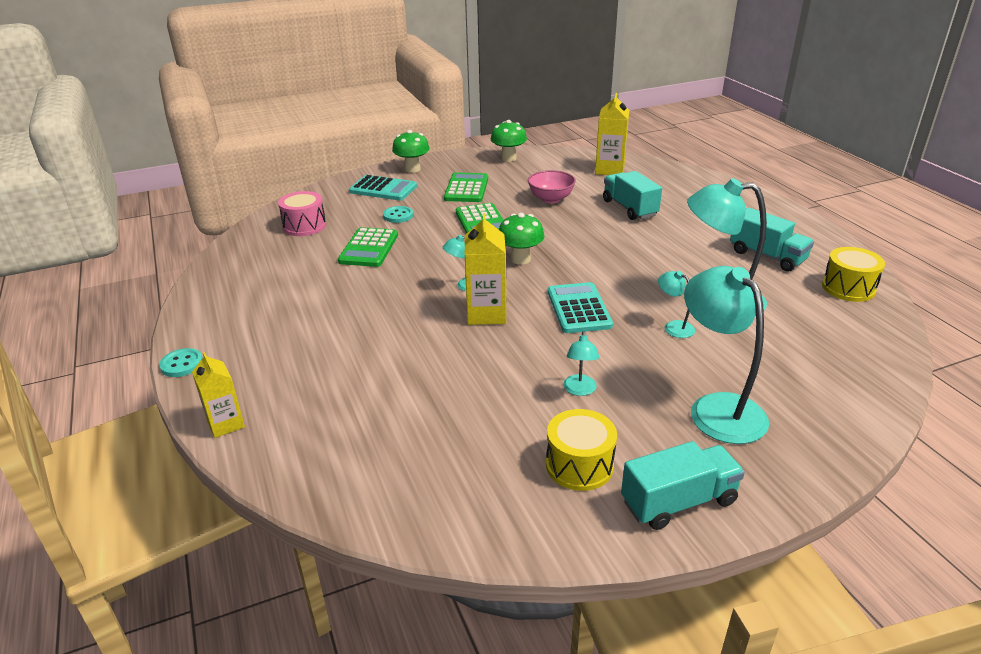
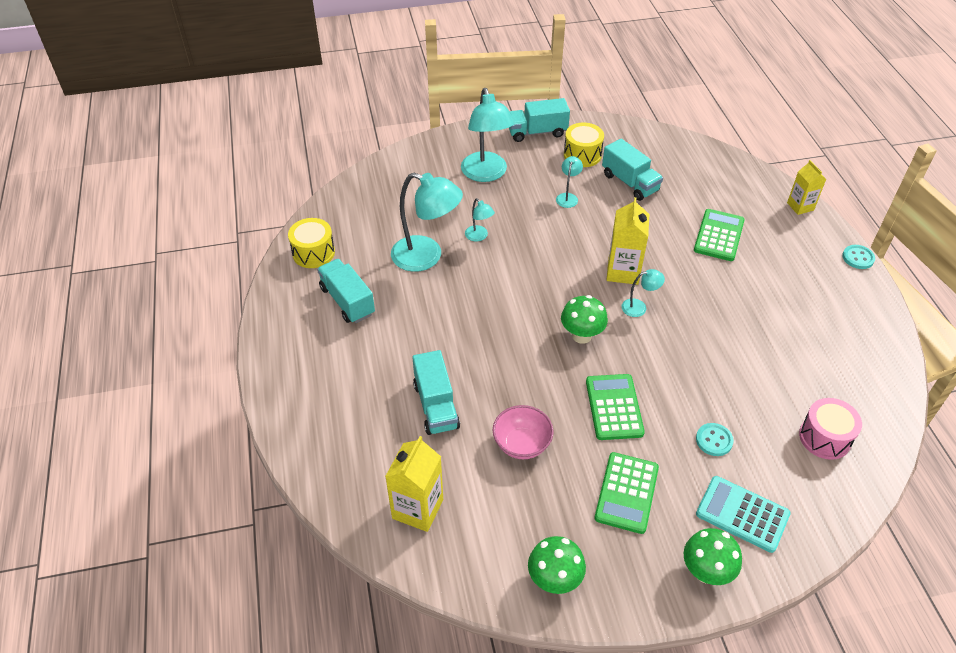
camera: 170 degrees left, 15 degrees up
green calculator [338,227,398,267] -> green calculator moved to [694,209,745,261]
turquoise calculator [548,282,613,333] -> none
none -> turquoise truck [602,139,663,201]

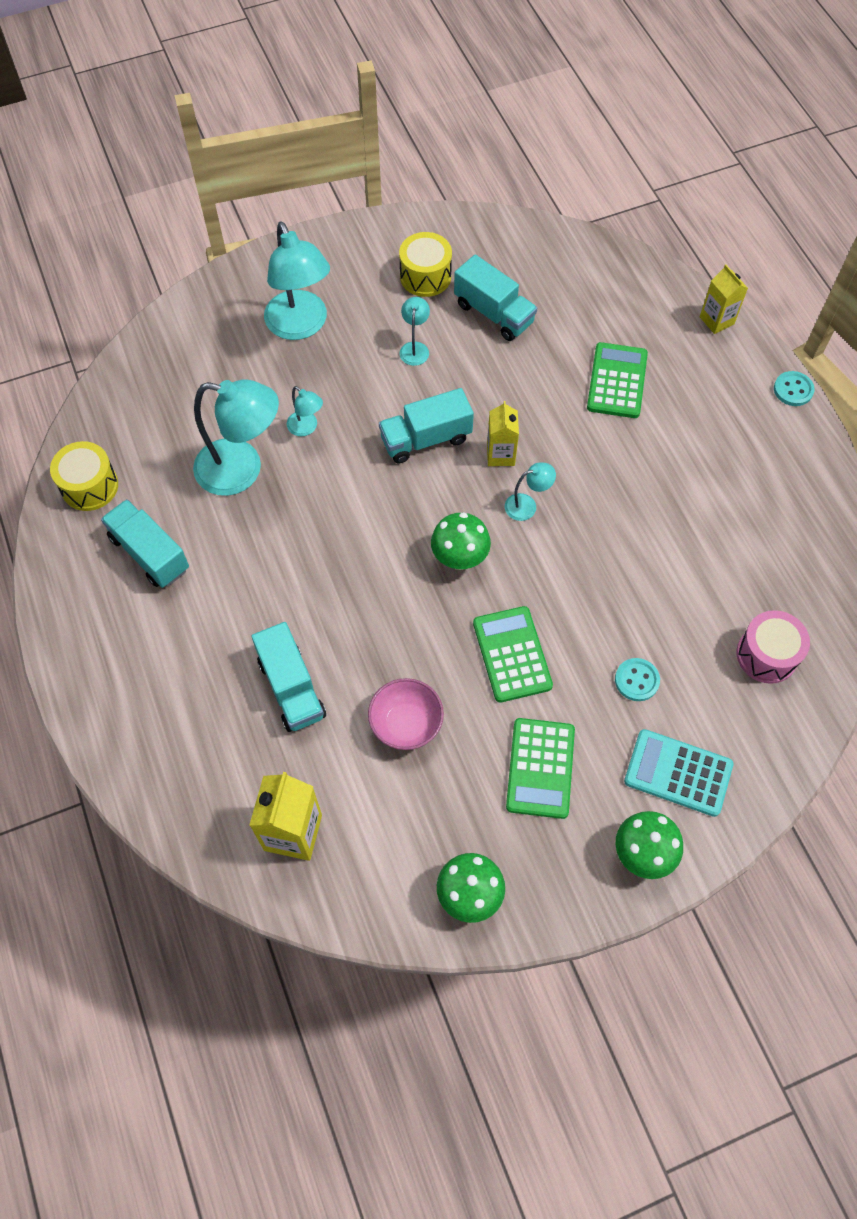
camera: 10 degrees left, 15 degrees up
turquoise truck [509,98,570,142] -> turquoise truck moved to [379,388,474,463]
yellow carton [607,197,649,285] -> yellow carton [487,401,519,466], size x0.66

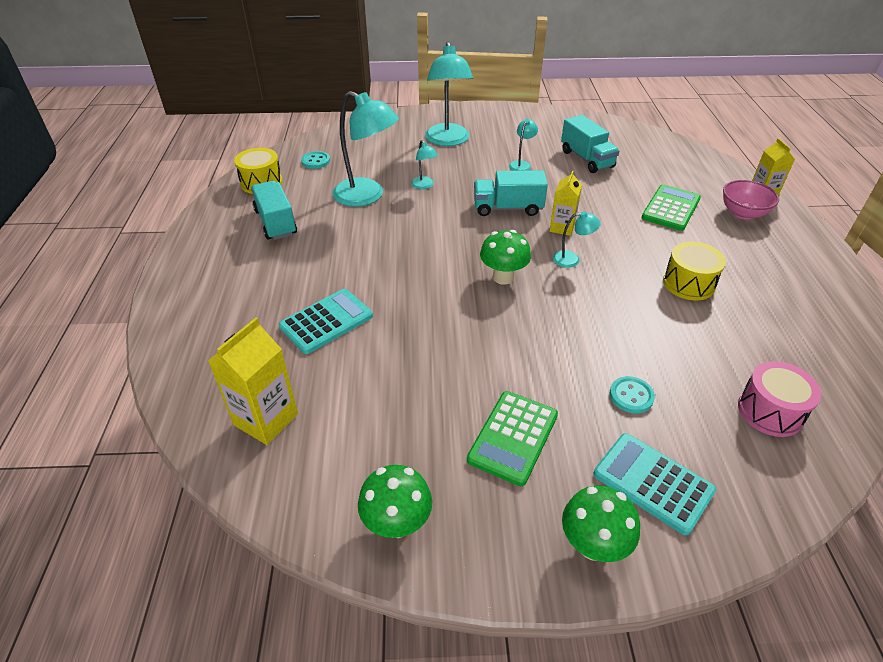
camera: 20 degrees right, 20 degrees down
turquoise truck [251,622,326,732] -> turquoise calculator [279,289,373,354]
pink bowl [368,678,444,750] -> pink bowl moved to [723,180,779,220]
yellow drum [399,232,452,297] -> yellow drum moved to [663,242,726,301]
green calculator [473,606,553,703] -> none
turquoise button [774,371,815,406] -> turquoise button moved to [301,151,330,169]

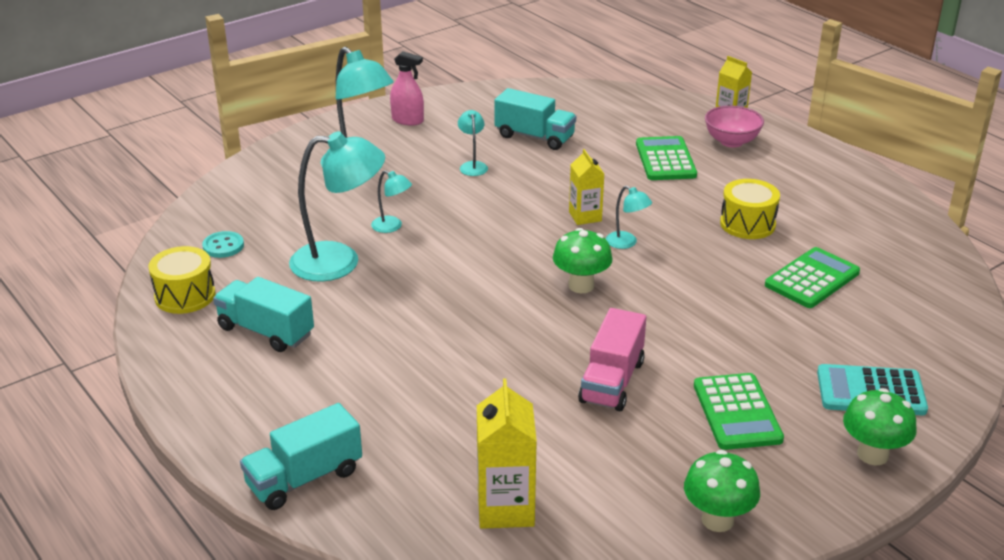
camera: 35 degrees left, 10 degrees down
turquoise calculator [279,289,373,354] -> none
turquoise truck [474,171,548,216] -> turquoise truck moved to [240,403,362,510]
turquoise lamp [553,211,601,268] -> turquoise lamp turned 75 degrees clockwise [606,186,652,249]
turquoise button [610,376,655,413] -> none
pink drum [738,361,822,437] -> none
none -> pink spray bottle [390,51,424,126]
none -> pink truck [578,308,646,412]
none -> green calculator [765,247,860,308]

